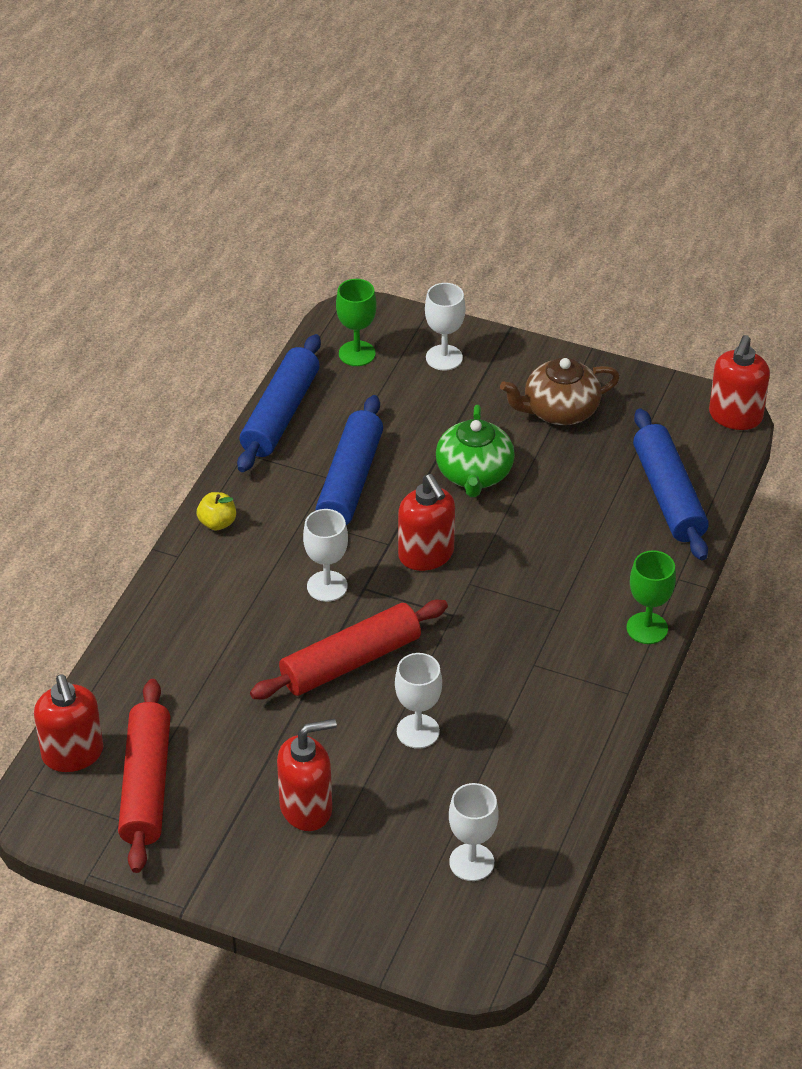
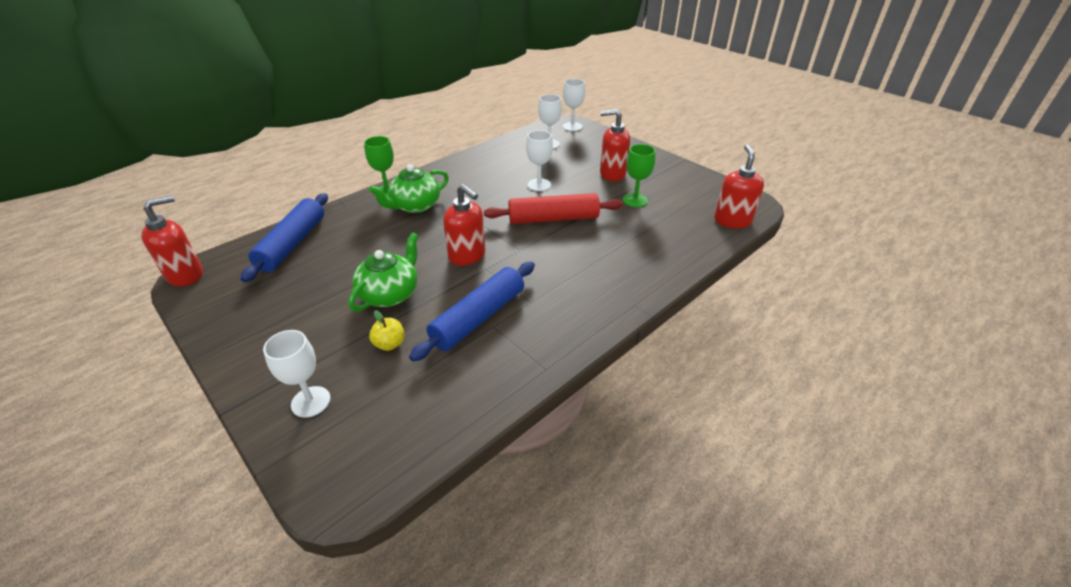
camera: 155 degrees left, 5 degrees down
red rolling pin [118,679,171,873] -> none
yellow apple [197,492,236,531] -> yellow apple moved to [369,310,405,351]
blue rolling pin [237,334,321,472] -> none
white goblet [303,509,348,602] -> white goblet moved to [563,79,585,131]
green goblet [336,279,377,366] -> green goblet moved to [623,144,655,207]
red soap dispenser [398,474,455,571] -> red soap dispenser turned 135 degrees clockwise [443,184,486,266]
brown teapot [500,357,620,425] -> none
none -> green teapot [369,164,449,213]

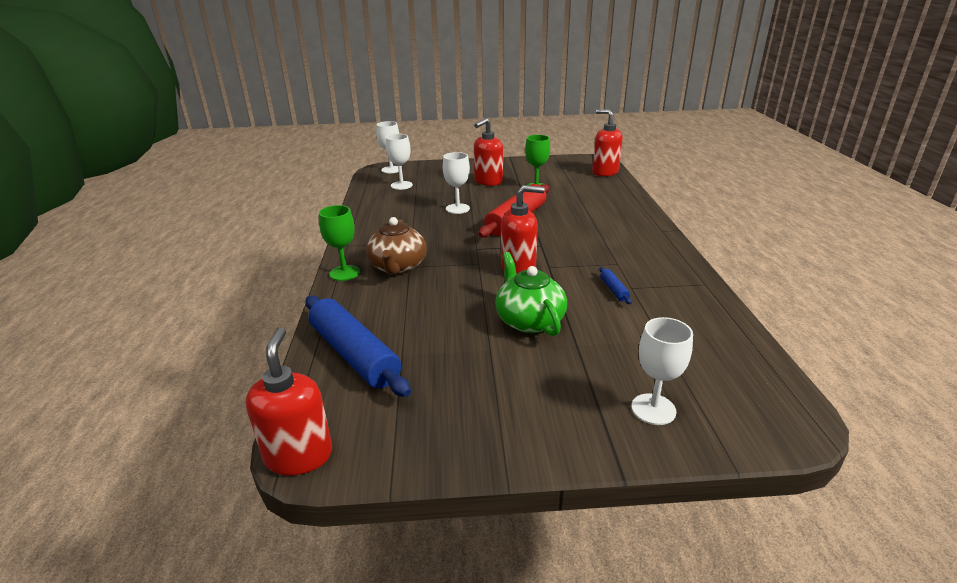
camera: 50 degrees left, 10 degrees down
green teapot [369,164,449,213] -> brown teapot [366,217,427,275]
yellow apple [369,310,405,351] -> none
blue rolling pin [409,262,535,362] -> blue rolling pin [600,267,632,304], size x0.41

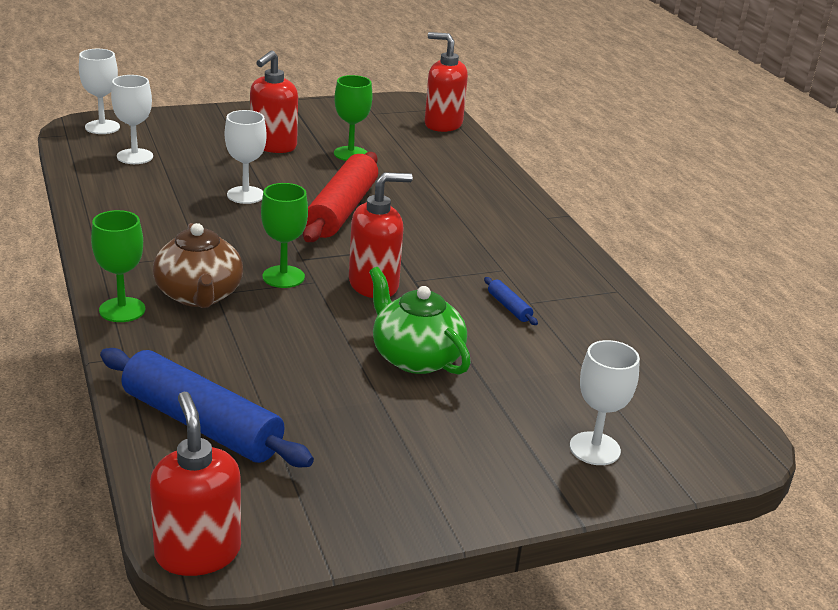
camera: 20 degrees left, 0 degrees up
none -> green goblet [261,183,308,288]

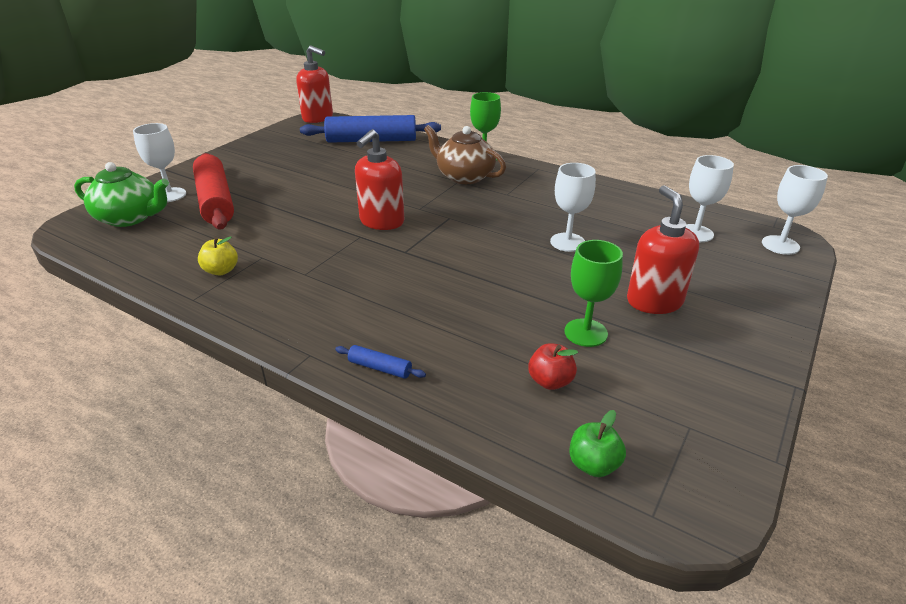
camera: 145 degrees right, 5 degrees up
green goblet [261,183,308,288] -> none
red rolling pin [303,152,378,242] -> red rolling pin moved to [193,153,234,230]
green teapot [369,267,471,375] -> green teapot moved to [74,162,169,227]
red soap dispenser [425,32,468,132] -> green apple [569,410,626,477]
blue rolling pin [484,277,538,325] -> blue rolling pin moved to [335,345,426,379]
none -> yellow apple [198,236,238,275]
none -> red apple [528,343,578,390]

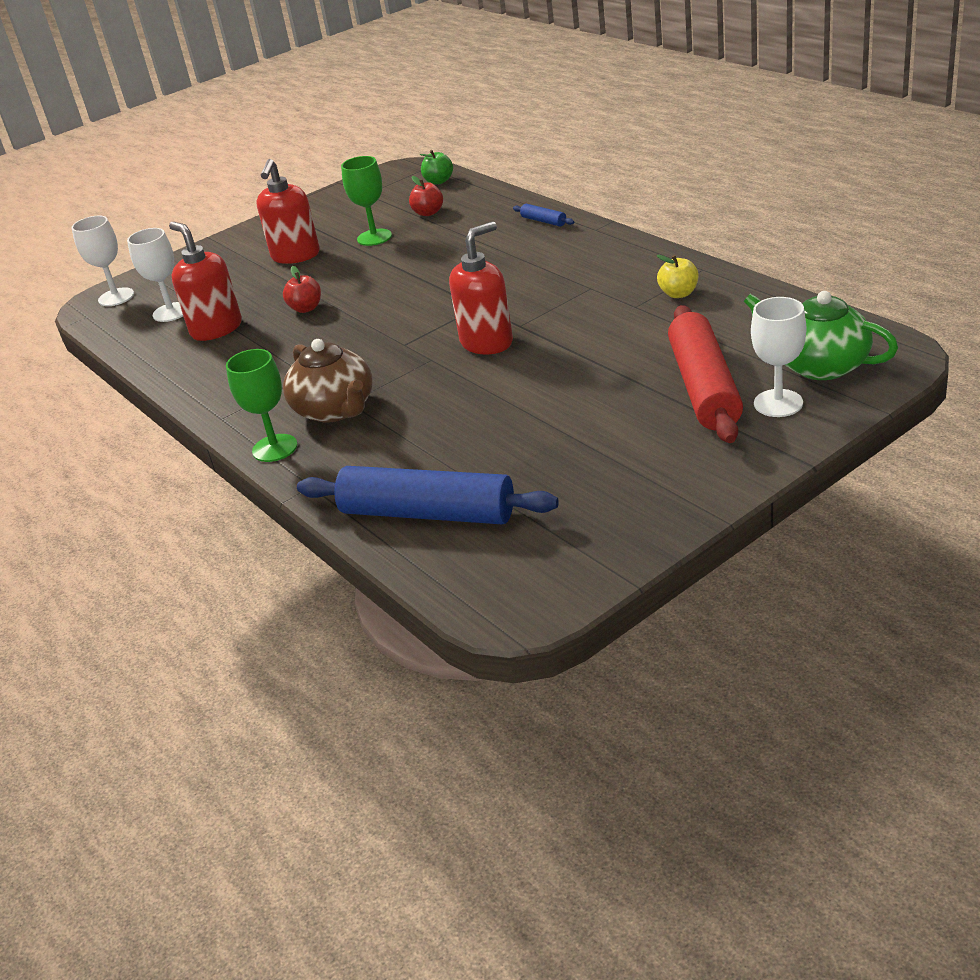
camera: 155 degrees left, 0 degrees up
red soap dispenser [296,45,333,123] -> red soap dispenser moved to [169,222,242,341]
white goblet [550,163,596,252] -> red apple [283,266,321,313]

